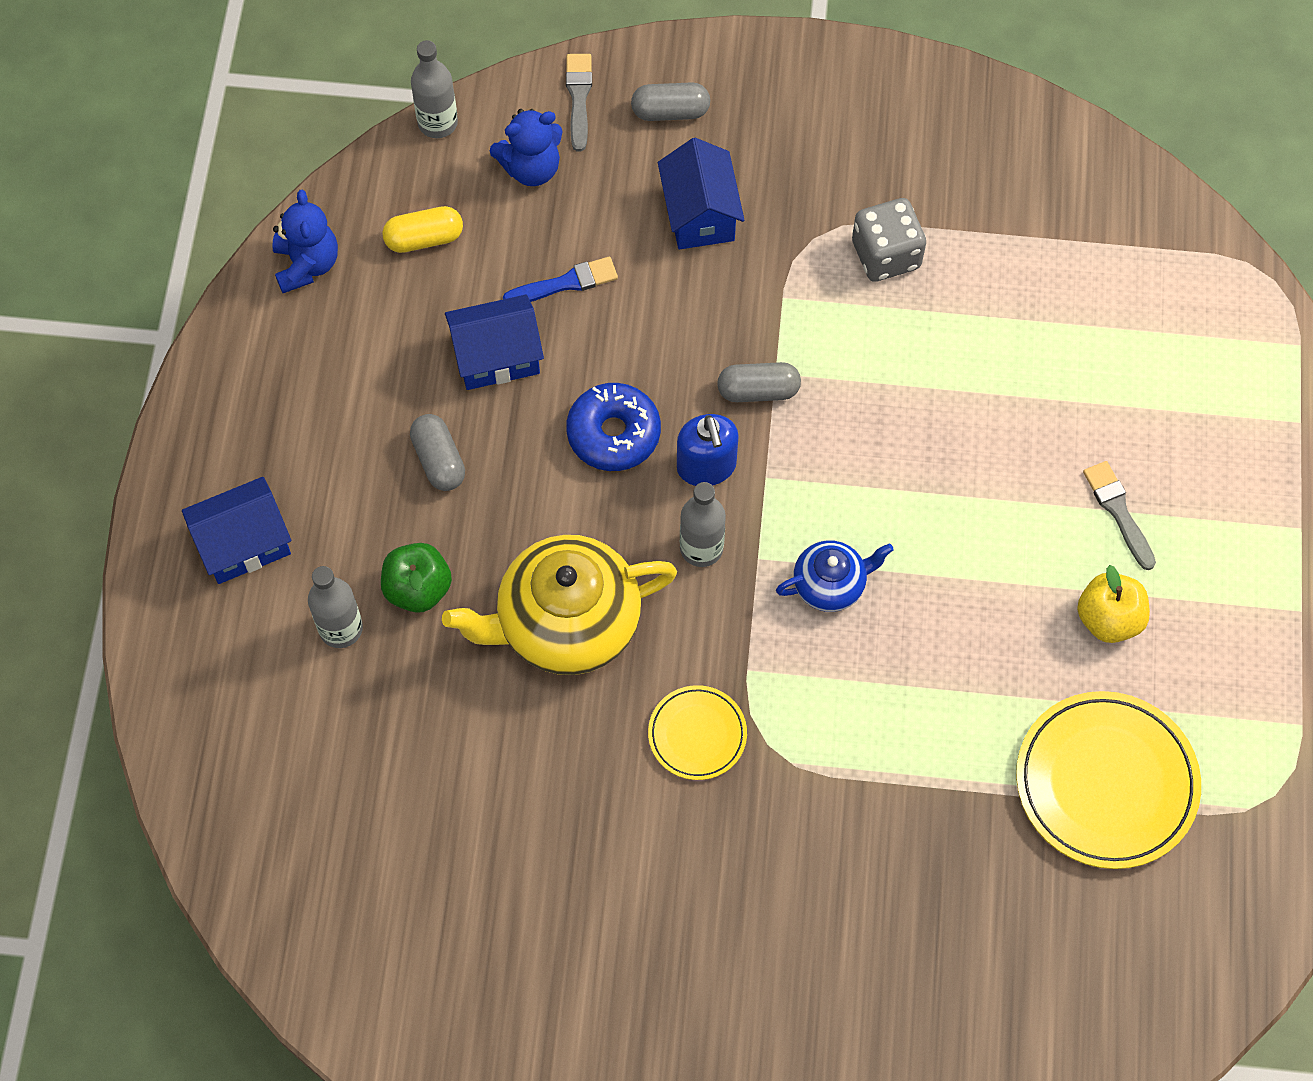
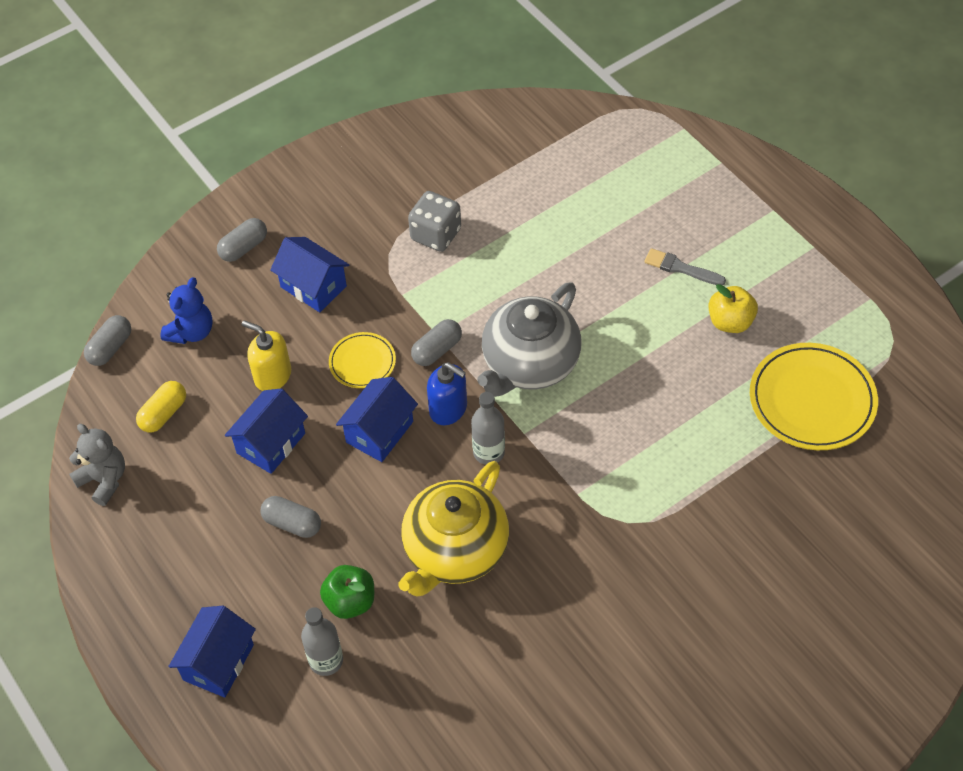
camera: 40 degrees left, 10 degrees down
blue teddy bear [272,189,338,293] -> grey teddy bear [69,424,125,506]
grey bottle [411,40,458,138] -> grey capsule [84,315,131,366]
blue brush [503,257,618,302] -> yellow soap dispenser [242,320,291,391]
grey brush [566,54,592,152] -> none
blue donut [566,383,661,471] -> blue house [336,377,418,462]
yellow plate [648,685,747,780] -> yellow plate moved to [329,332,396,388]
blue teapot [776,540,894,612] -> none
none -> grey teapot [477,282,581,397]

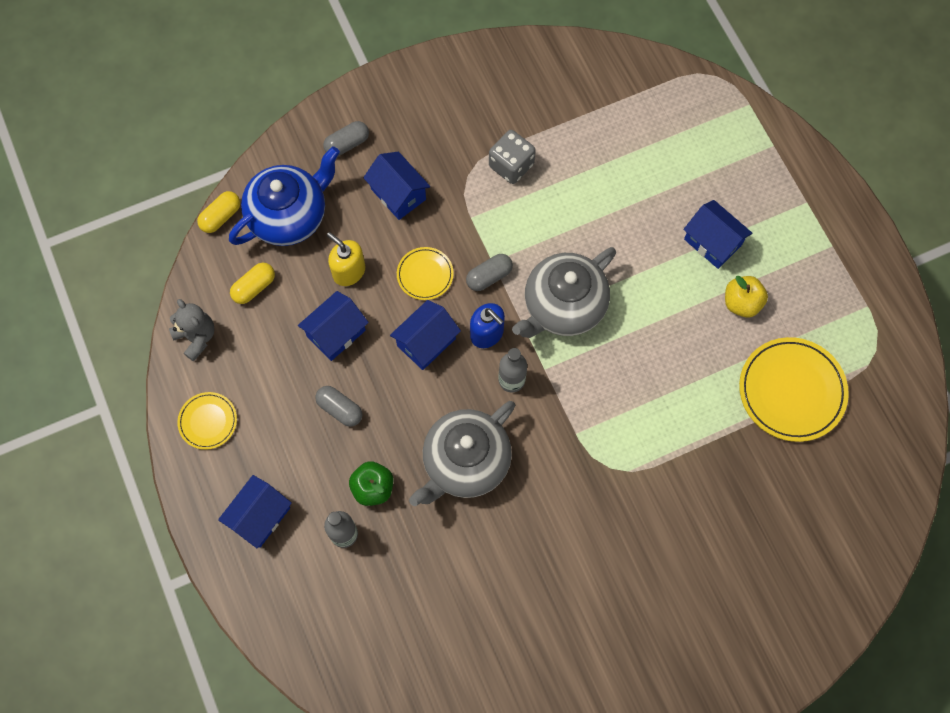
camera: 10 degrees right, 15 degrees up
grey capsule [84,315,131,366] -> yellow capsule [197,191,240,233]
blue teddy bear [160,277,213,344] -> blue teapot [229,146,340,246]
yellow teapot [398,461,509,597] -> grey teapot [409,401,515,506]
grey brush [645,248,726,285] -> blue house [683,200,753,269]
none -> yellow plate [177,392,237,450]

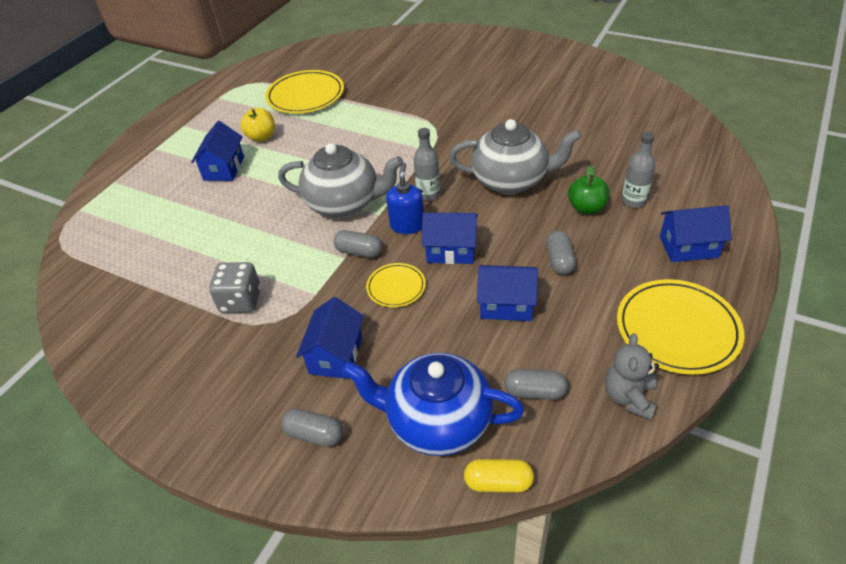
camera: 125 degrees left, 25 degrees down
yellow plate [177,392,237,450] -> yellow plate [617,279,744,375], size x1.84
yellow capsule [230,263,275,304] -> grey capsule [504,369,568,400]
yellow soap dispenser [327,232,365,286] -> none

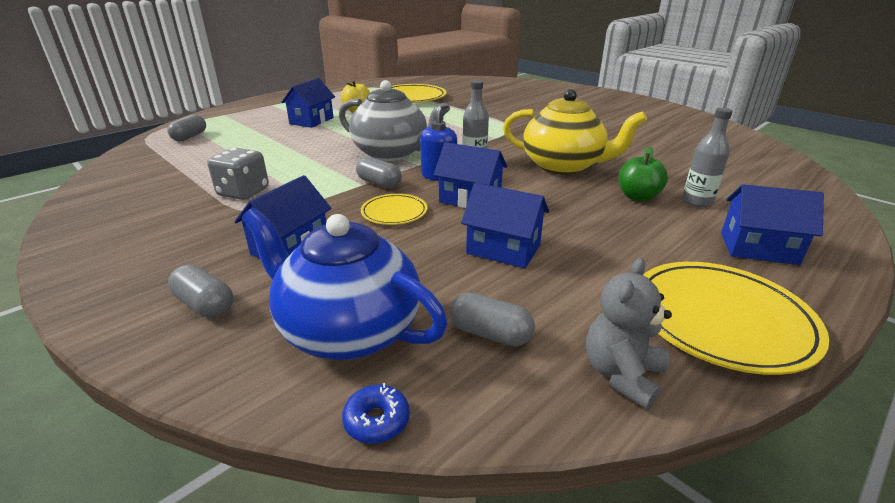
camera: 15 degrees right, 15 degrees down
grey teapot [449,119,582,194] -> yellow teapot [503,89,647,175]
yellow capsule [464,459,534,492] -> blue donut [342,383,410,444]
grey capsule [546,231,576,275] -> grey capsule moved to [167,114,206,141]

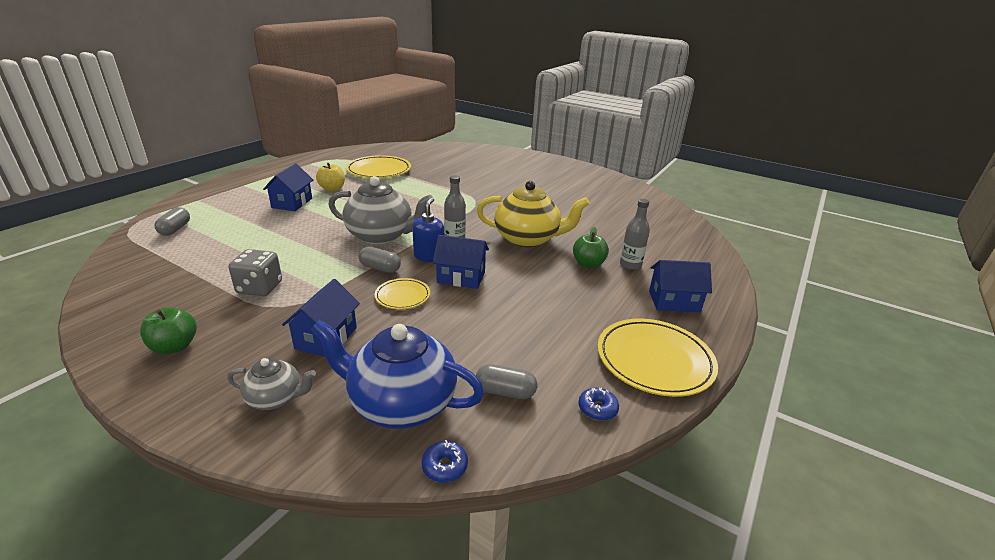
camera: 15 degrees left, 0 degrees up
grey capsule [168,265,233,318] -> grey teapot [227,358,316,410]
blue house [461,183,549,268] -> none
grey teddy bear [586,258,672,409] -> blue donut [578,388,619,421]
none -> green apple [140,307,197,354]

